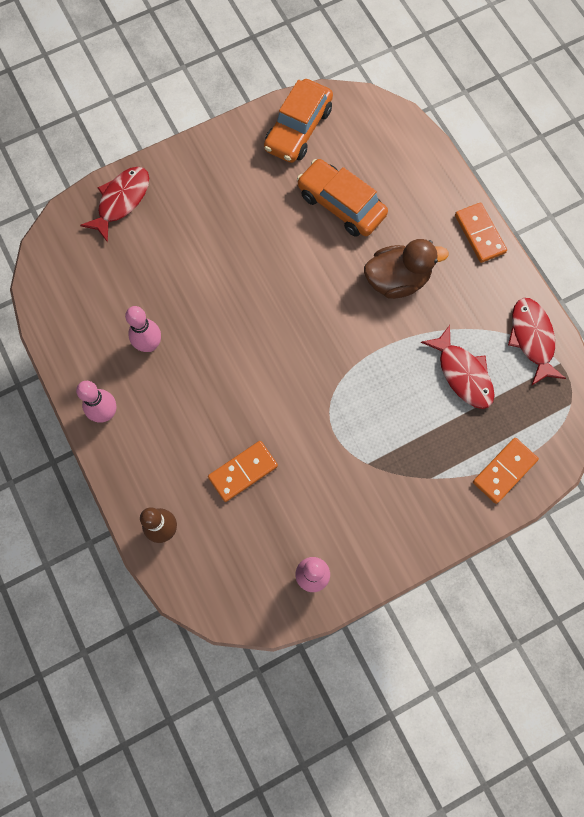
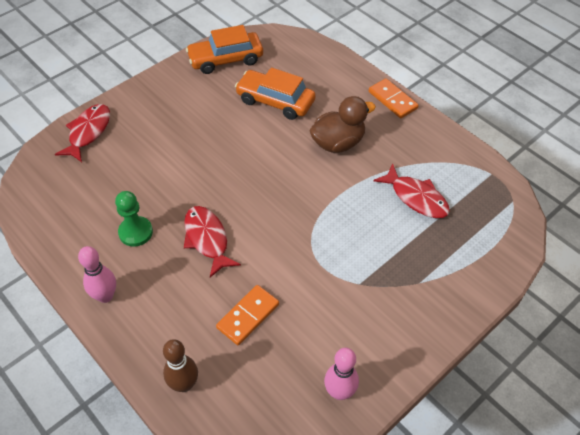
camera: 15 degrees left, 20 degrees down
pink bowling pin [125,306,161,352] -> green pawn [115,191,153,247]
orange car [264,79,333,163] -> orange car turned 60 degrees clockwise [186,25,263,74]
orange domino [473,438,539,504] -> none
red fish [508,298,566,386] -> red fish moved to [184,206,241,277]

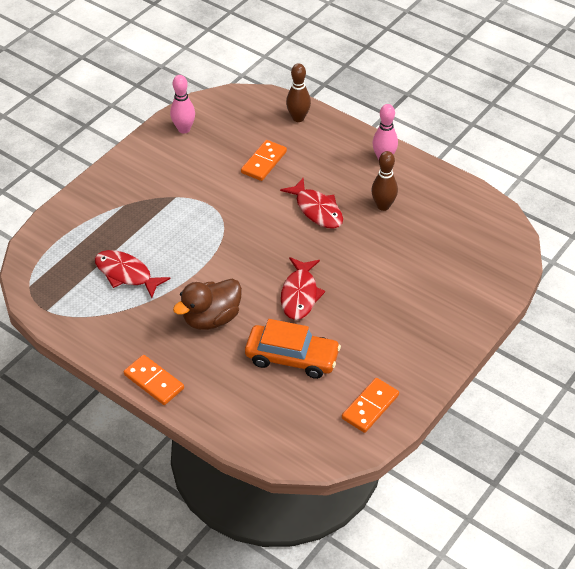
camera: 170 degrees right, 5 degrees down
red fish [55,104,110,162] -> red fish moved to [281,257,325,320]
green pawn [115,191,153,247] -> brown bowling pin [371,151,398,211]
orange car [186,25,263,74] -> orange domino [342,378,399,433]

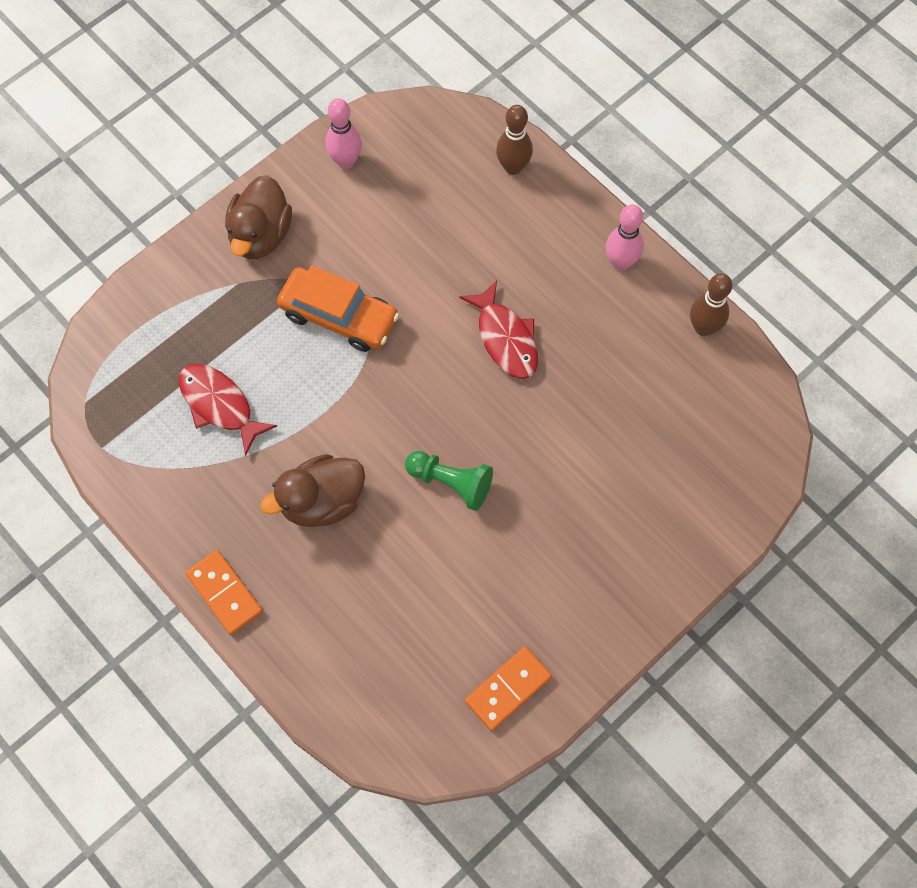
camera: 10 degrees right, 20 degrees up
orange domino [241,140,287,181] -> none
orange car [245,319,341,379] -> orange car moved to [277,265,400,352]
red fish [281,257,325,320] -> green pawn [405,451,493,511]
brown bowling pin [371,151,398,211] -> brown bowling pin moved to [690,273,732,336]
none -> brown duck [225,175,292,259]

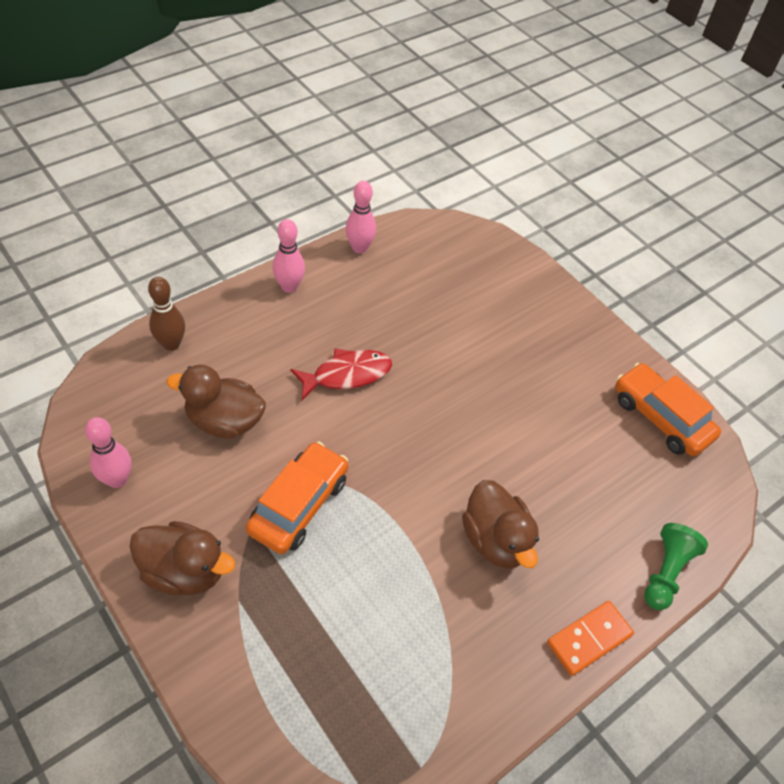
camera: 90 degrees left, 15 degrees down
red fish [178,364,277,456] -> none
green pawn [405,451,493,511] -> green pawn moved to [644,523,708,610]
orange domino [465,647,552,731] -> orange car [615,363,721,456]
brown bowling pin [690,273,732,336] -> pink bowling pin [345,181,376,254]
none -> brown duck [167,365,266,438]

